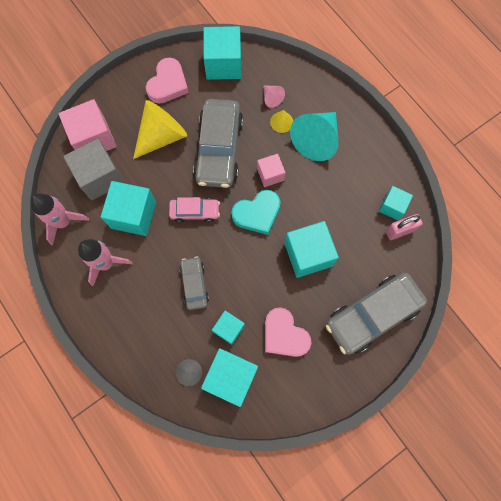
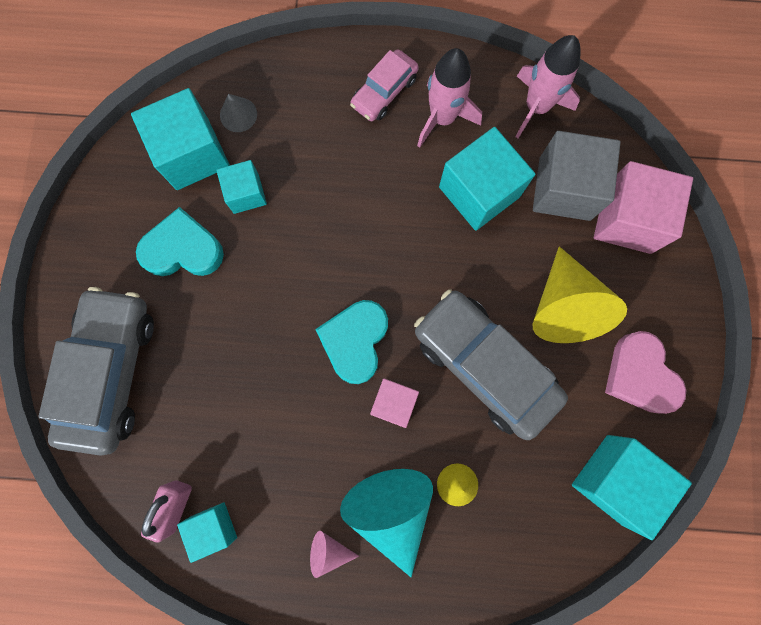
camera: 130 degrees right, 5 degrees up
pink car [169,197,220,223] -> pink car moved to [350,49,419,121]
grey car [180,256,209,310] -> none
pink cone [263,86,285,108] -> pink cone moved to [310,531,359,578]
pink heart [265,307,312,357] -> turquoise heart [136,207,224,276]
turquoise cube [284,221,339,278] -> none

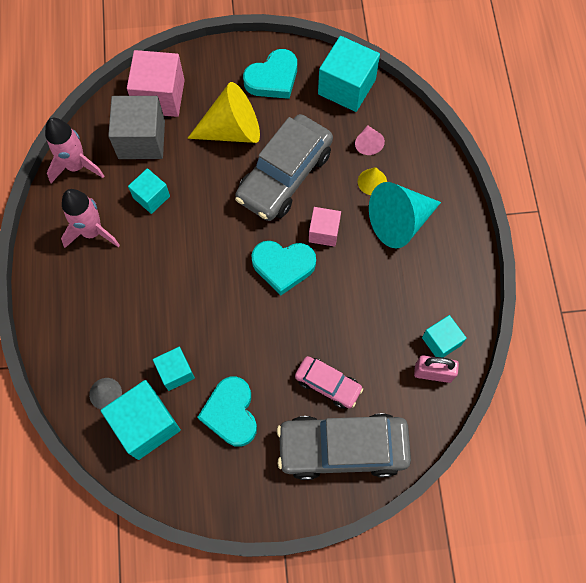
camera: 100 degrees left, 10 degrees down
pink cone [310,531,359,578] -> pink cone moved to [355,125,385,155]
pink car [350,49,419,121] -> pink car moved to [295,356,363,409]
turquoise cube [439,127,535,231] -> turquoise cube [128,168,170,214], size x0.58
pink heart [605,331,686,414] -> turquoise heart [243,49,297,99]

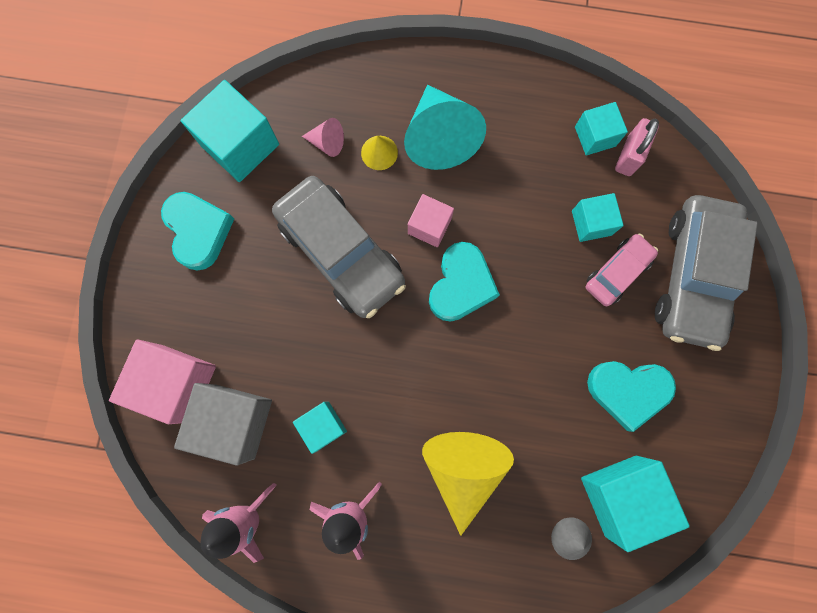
camera: 75 degrees left, 10 degrees up
turquoise cube [153,347,195,391] -> turquoise cube moved to [572,193,624,242]
yellow cone [187,82,260,143] -> yellow cone moved to [422,432,514,536]

